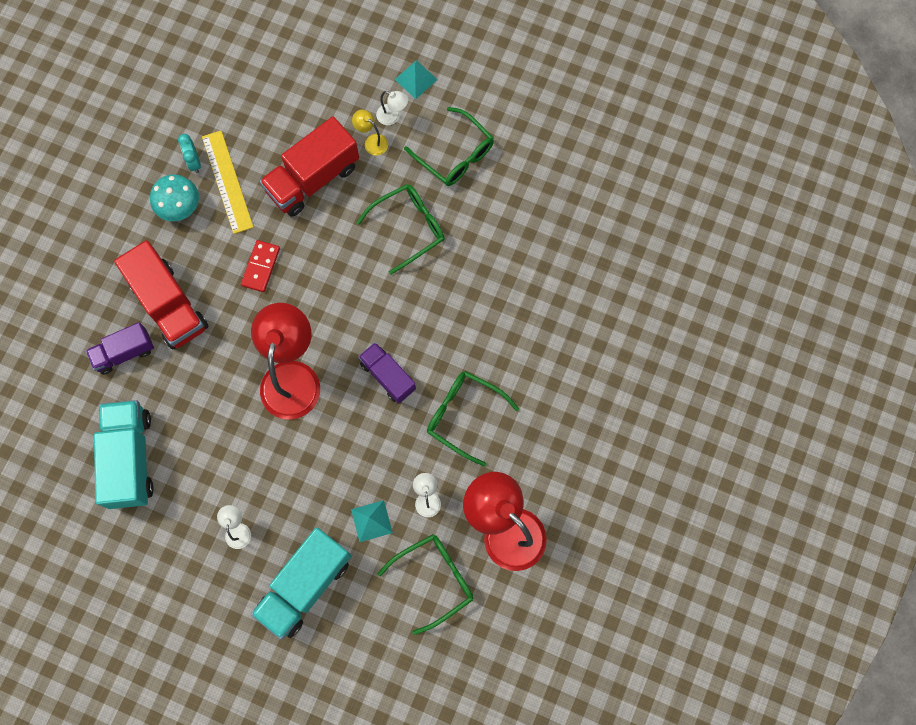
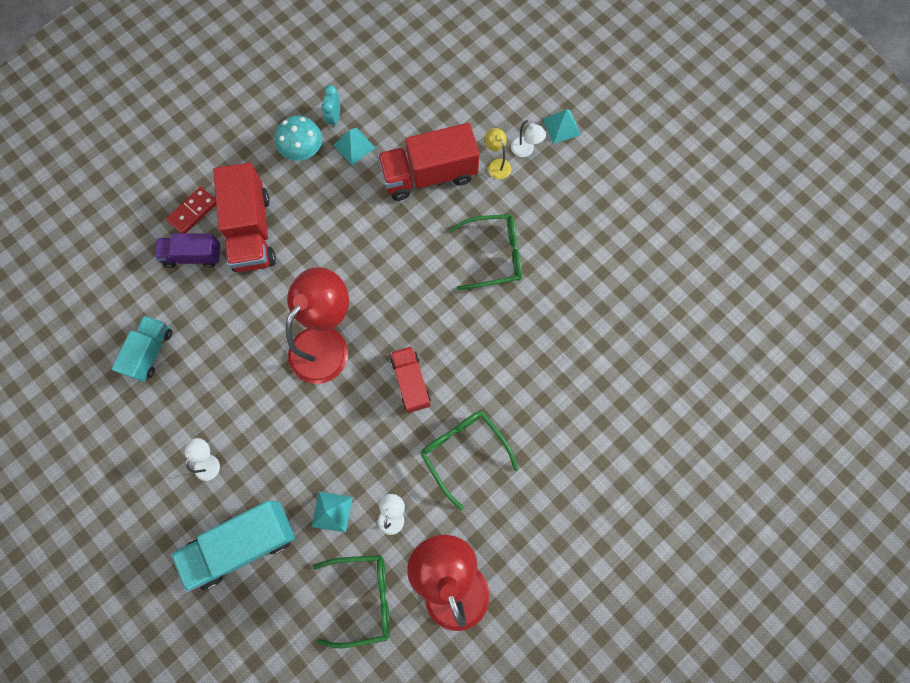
camera: 25 degrees right, 0 degrees up
turquoise truck [94,400,154,509] -> turquoise truck [112,316,172,382], size x0.61
yellow ruler [202,131,253,234] -> turquoise pyramid [333,128,375,165]
red domino [241,240,280,292] -> red domino moved to [166,187,216,234]
purple truck [358,342,416,404] -> red truck [391,346,431,413]
green glasses [404,107,494,186] -> none

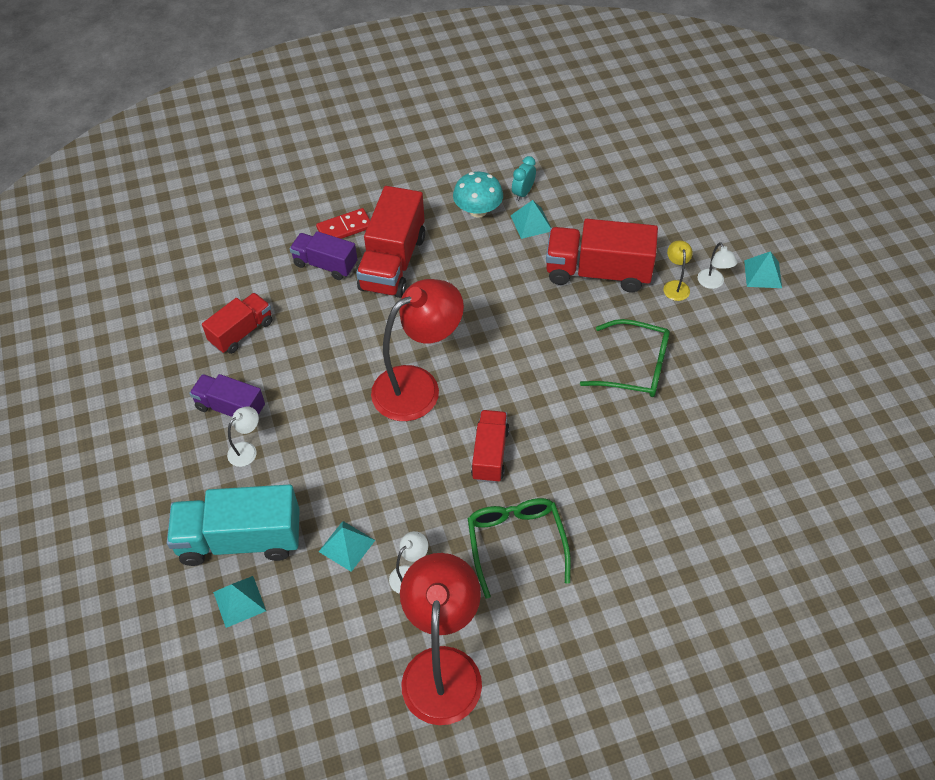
camera: 25 degrees right, 20 degrees down
turquoise truck [112,316,172,382] -> red truck [202,293,272,354]
green glasses [313,555,390,648] -> none
none -> purple truck [189,374,265,417]
none -> turquoise pyramid [213,576,266,628]

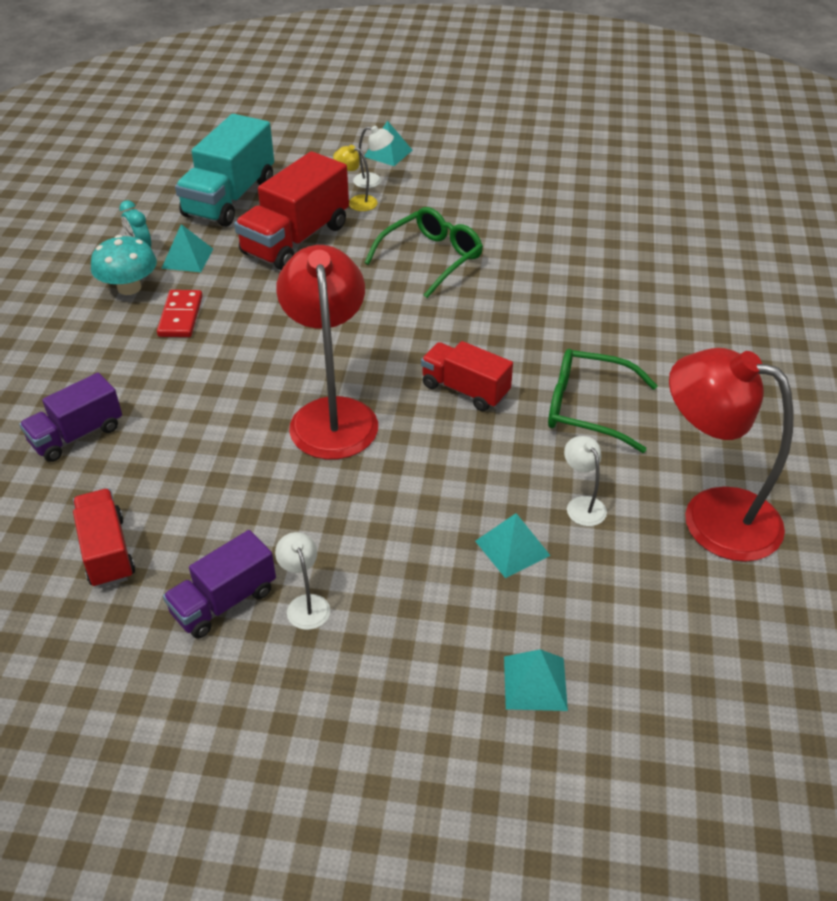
camera: 65 degrees left, 10 degrees down
turquoise truck [167,484,300,566] -> turquoise truck moved to [175,114,274,227]
red domino [316,208,370,239] -> red domino moved to [157,290,203,337]
red truck [356,186,425,298] -> none

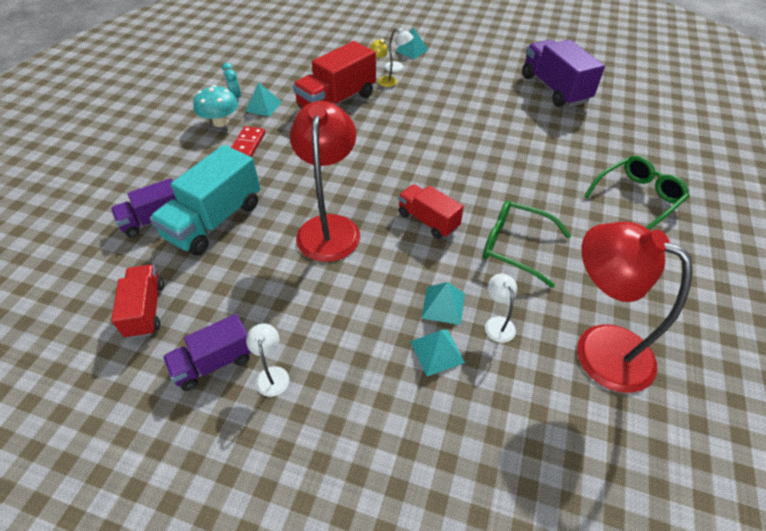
camera: 10 degrees right, 5 degrees up
turquoise truck [175,114,274,227] -> turquoise truck moved to [150,145,260,256]
green glasses [365,207,483,298] -> green glasses moved to [584,155,690,230]
turquoise pyramid [504,649,568,711] -> turquoise pyramid moved to [421,282,465,325]
none -> purple truck [522,39,605,107]

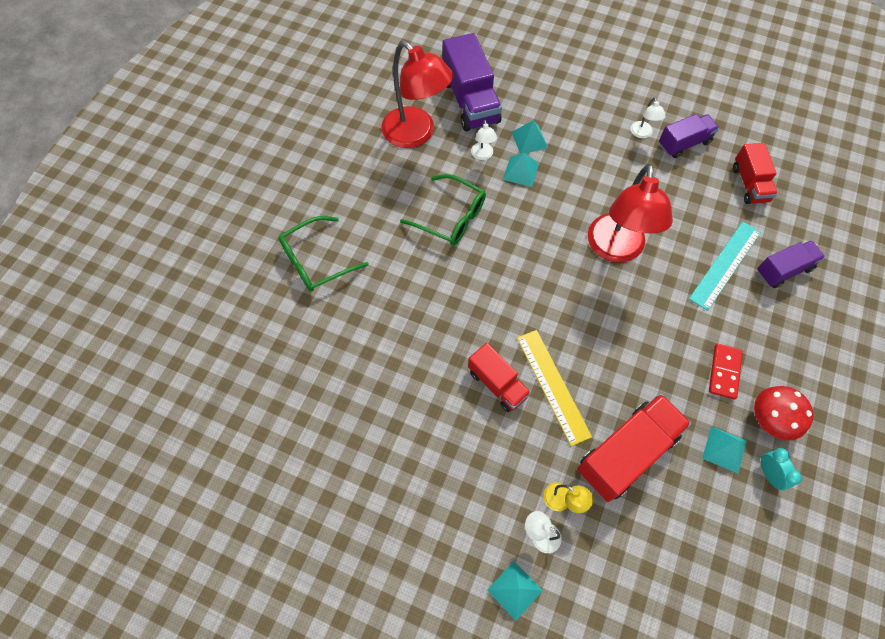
camera: 175 degrees left, 15 degrees up
turquoise truck [150,145,260,256] -> turquoise ruler [689,222,761,311]
turquoise mushroom [193,85,238,127] -> red mushroom [754,386,814,440]
red truck [398,184,464,239] -> red truck moved to [468,343,531,412]
purple truck [522,39,605,107] -> purple truck moved to [443,33,502,131]
none -> yellow ruler [517,330,592,446]

